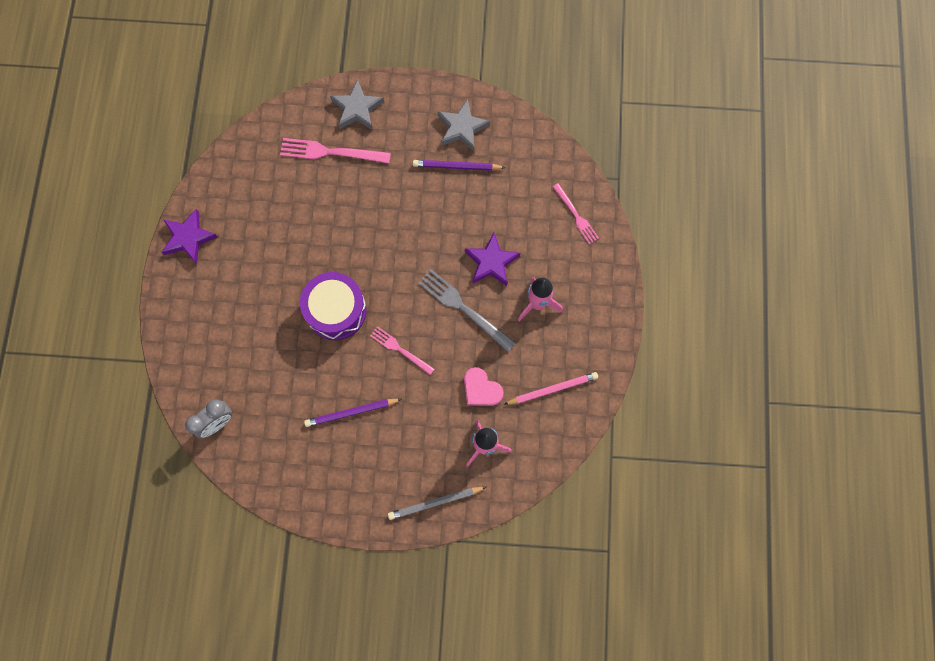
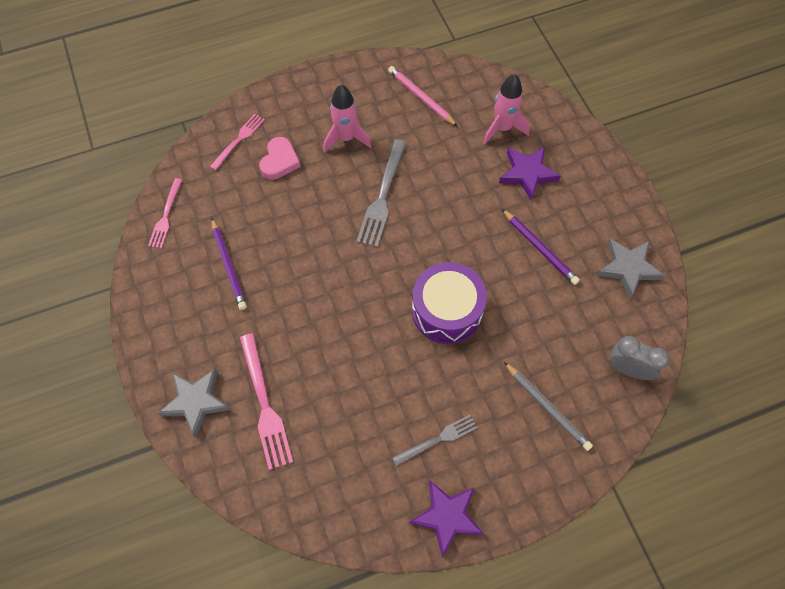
camera: 115 degrees left, 10 degrees down
pink fork [370,326,434,375] -> pink fork moved to [148,178,182,248]
grey pencil [388,487,486,520] -> grey pencil moved to [504,362,593,451]
grey star [437,99,490,151] -> grey star moved to [597,238,664,298]
pink heart [464,367,504,406] -> pink heart moved to [259,137,301,180]
purple star [465,233,520,286] -> purple star moved to [499,147,561,200]
none -> grey fork [392,415,478,466]

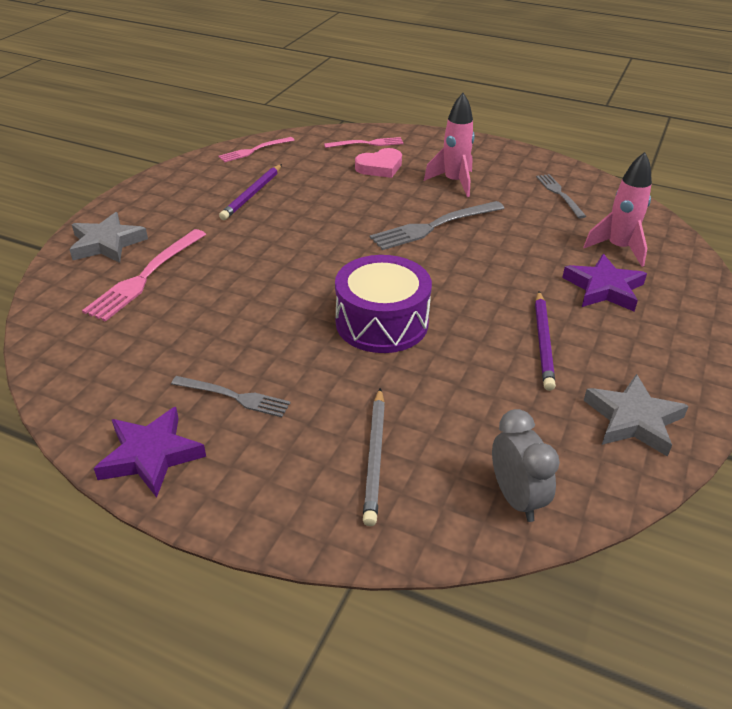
camera: 45 degrees right, 25 degrees down
pink pencil [388,66,458,127] -> grey fork [536,174,586,218]

